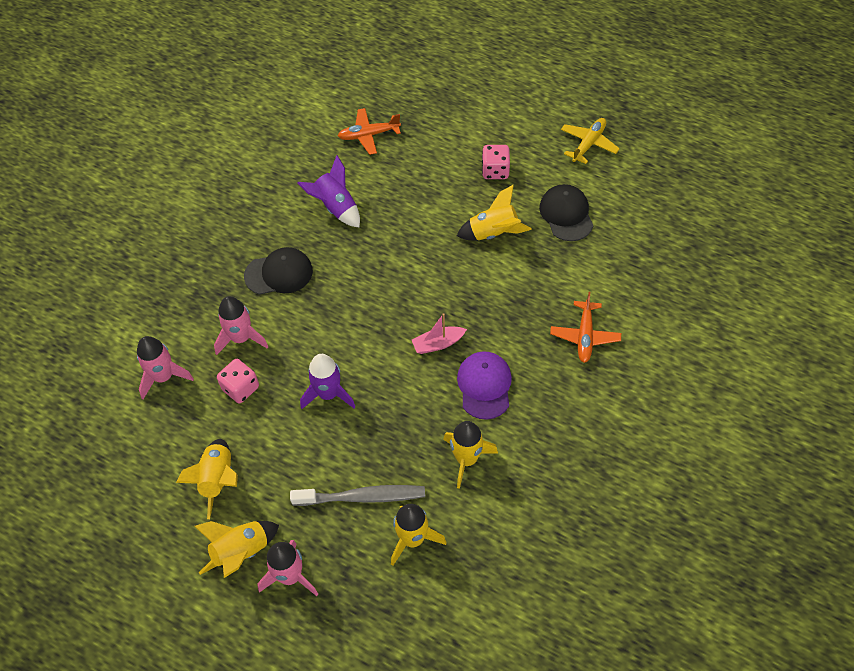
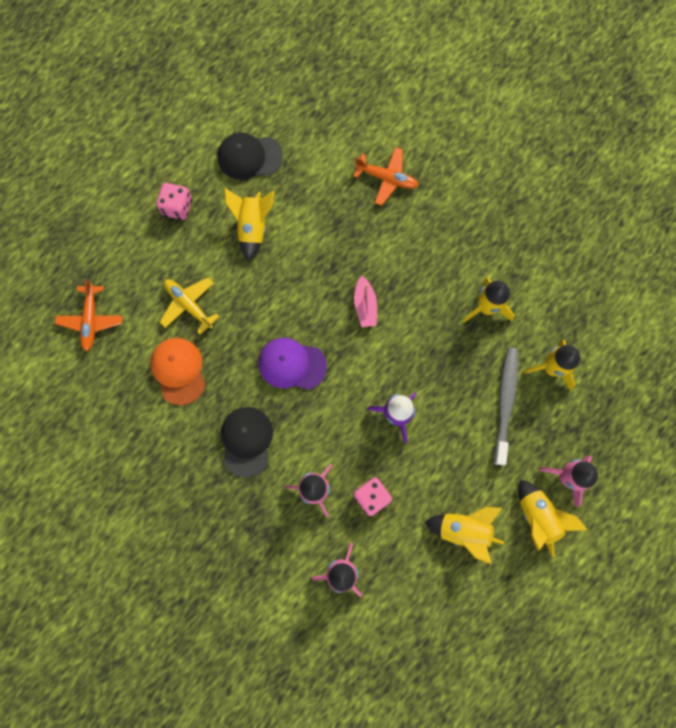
camera: 80 degrees left, 20 degrees up
purple rocket [298,155,360,227] -> orange cap [150,338,206,405]
purple cap [457,351,512,420] -> purple cap moved to [258,338,327,390]
yellow plane [561,118,620,164] -> yellow plane moved to [160,277,220,335]

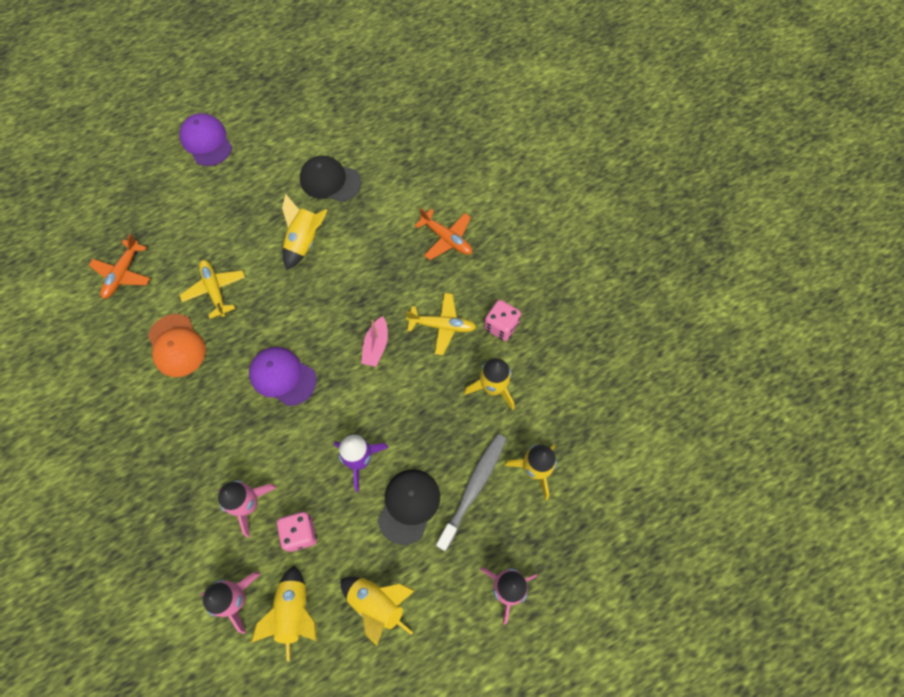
camera: 20 degrees right, 10 degrees down
orange cap [150,338,206,405] -> orange cap turned 150 degrees clockwise [148,314,206,377]
pink dice [157,183,192,220] -> pink dice moved to [484,300,521,341]
black cap [221,407,273,478] -> black cap moved to [378,469,440,545]
yellow rocket [518,480,588,557] -> yellow rocket moved to [251,565,316,661]
none -> purple cap [180,113,232,166]
none -> yellow plane [406,293,476,355]

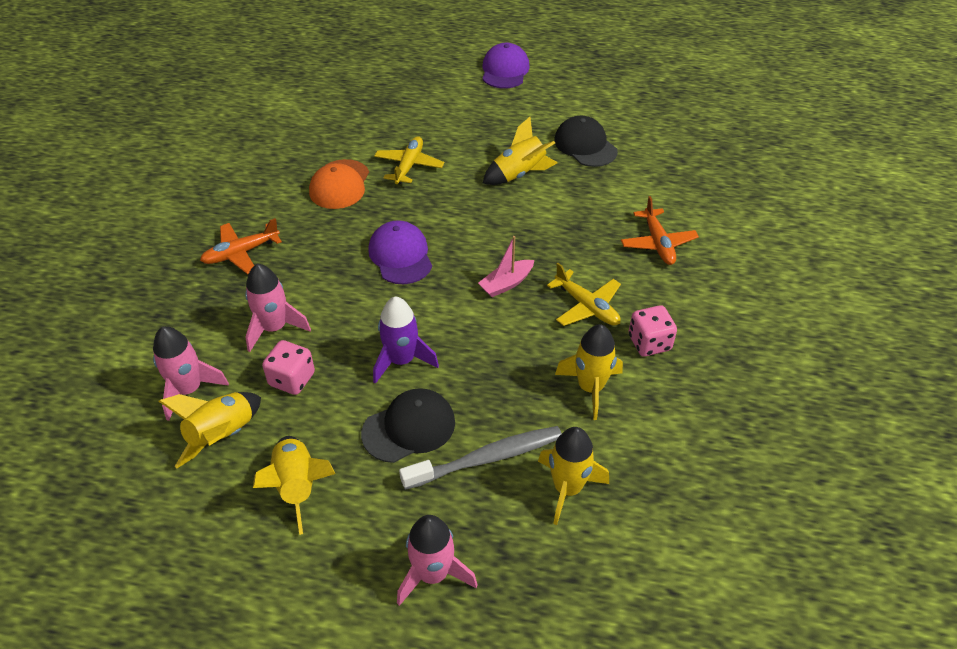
camera: 40 degrees right, 20 degrees down
orange plane [89,234,150,299] -> orange plane moved to [200,218,282,274]

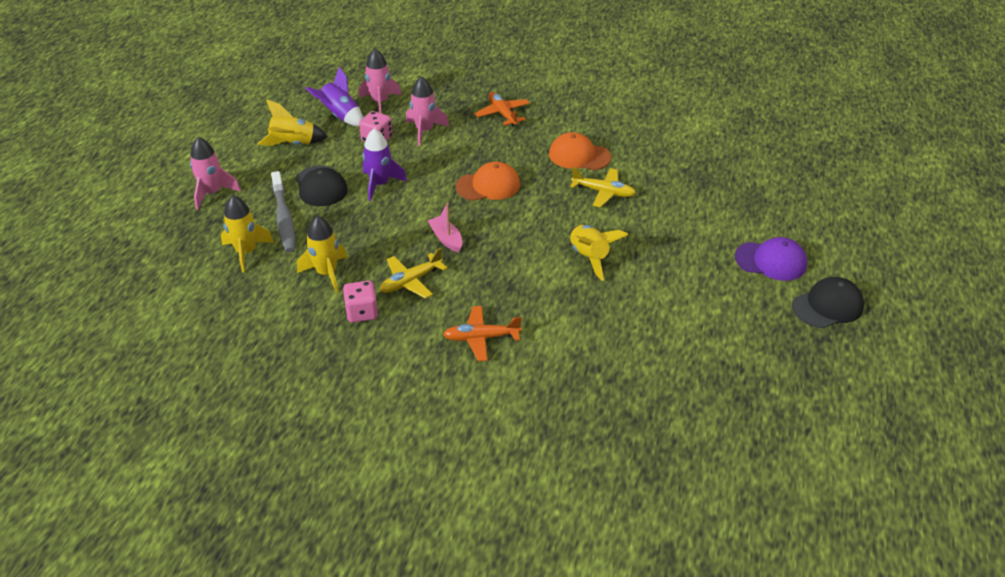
camera: 95 degrees right, 5 degrees down
yellow rocket [158,392,261,469] -> purple rocket [305,67,363,127]
purple cap [368,220,432,284] -> orange cap [456,162,520,201]
black cap [554,116,618,167] -> black cap moved to [792,277,864,328]

